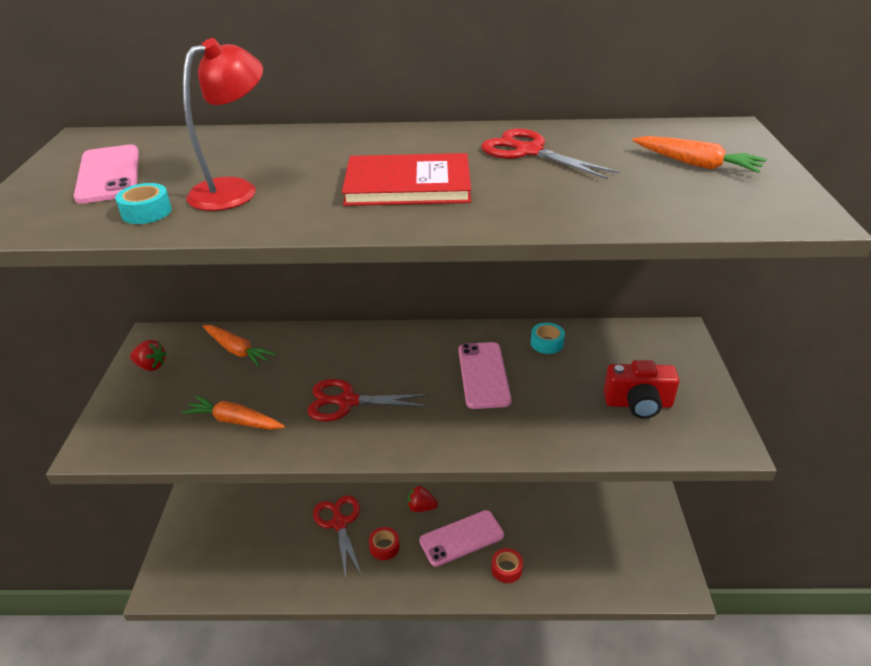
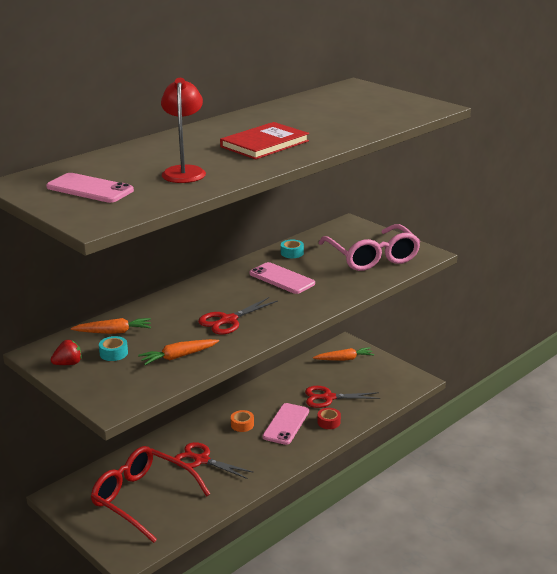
camera: 45 degrees left, 10 degrees down
turquoise tape [115,183,172,224] -> turquoise tape moved to [99,336,128,361]
red tape [369,527,400,560] -> none
red strawberry [408,486,438,512] -> orange tape [231,410,254,432]
red scissors [481,129,620,179] -> red scissors moved to [305,386,380,408]
red camera [604,360,679,419] -> pink glasses [319,224,421,271]
orange carrot [632,136,767,173] -> orange carrot moved to [313,347,374,361]
none -> red glasses [91,446,210,543]

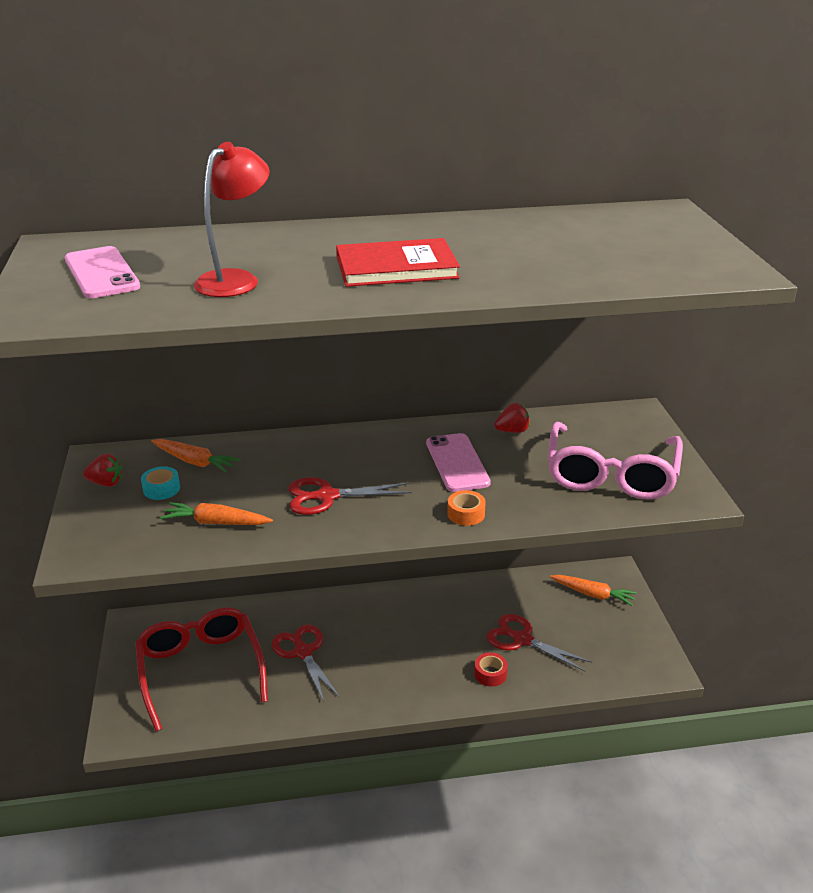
camera: 35 degrees right, 5 degrees up
orange tape [231,410,254,432] -> orange tape moved to [447,490,486,526]
pink phone [262,403,309,445] -> none
turquoise tape [281,240,304,258] -> red strawberry [494,403,530,433]

